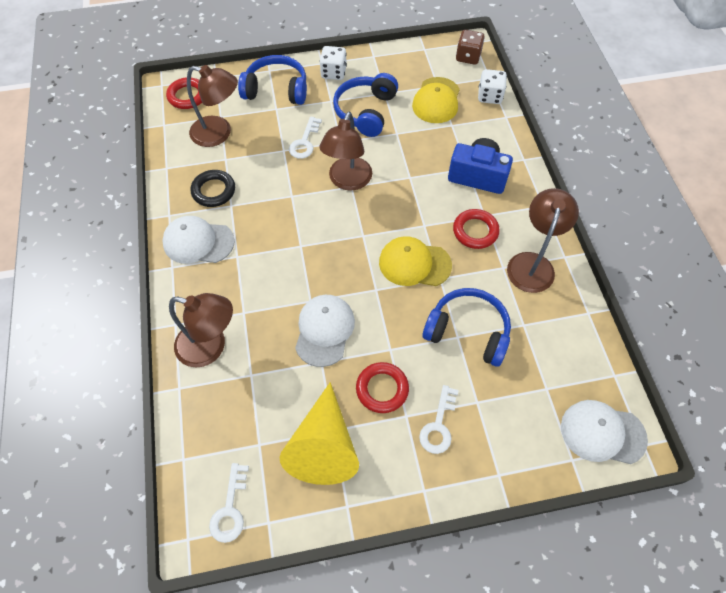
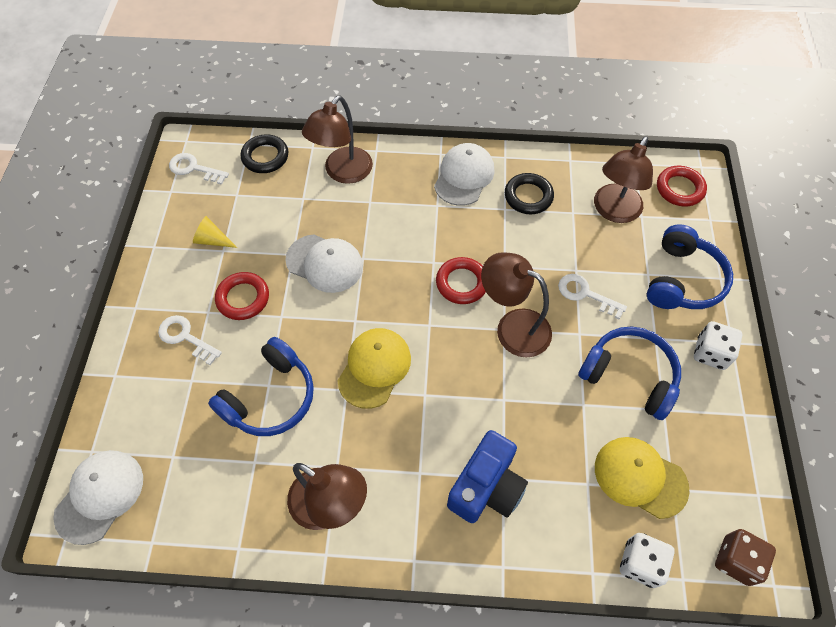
camera: 105 degrees right, 0 degrees up
yellow cone [279,382,359,485] -> yellow cone [193,216,237,248], size x0.44
red ring [453,209,500,249] -> red ring moved to [436,257,486,304]
none -> black ring [241,134,288,173]

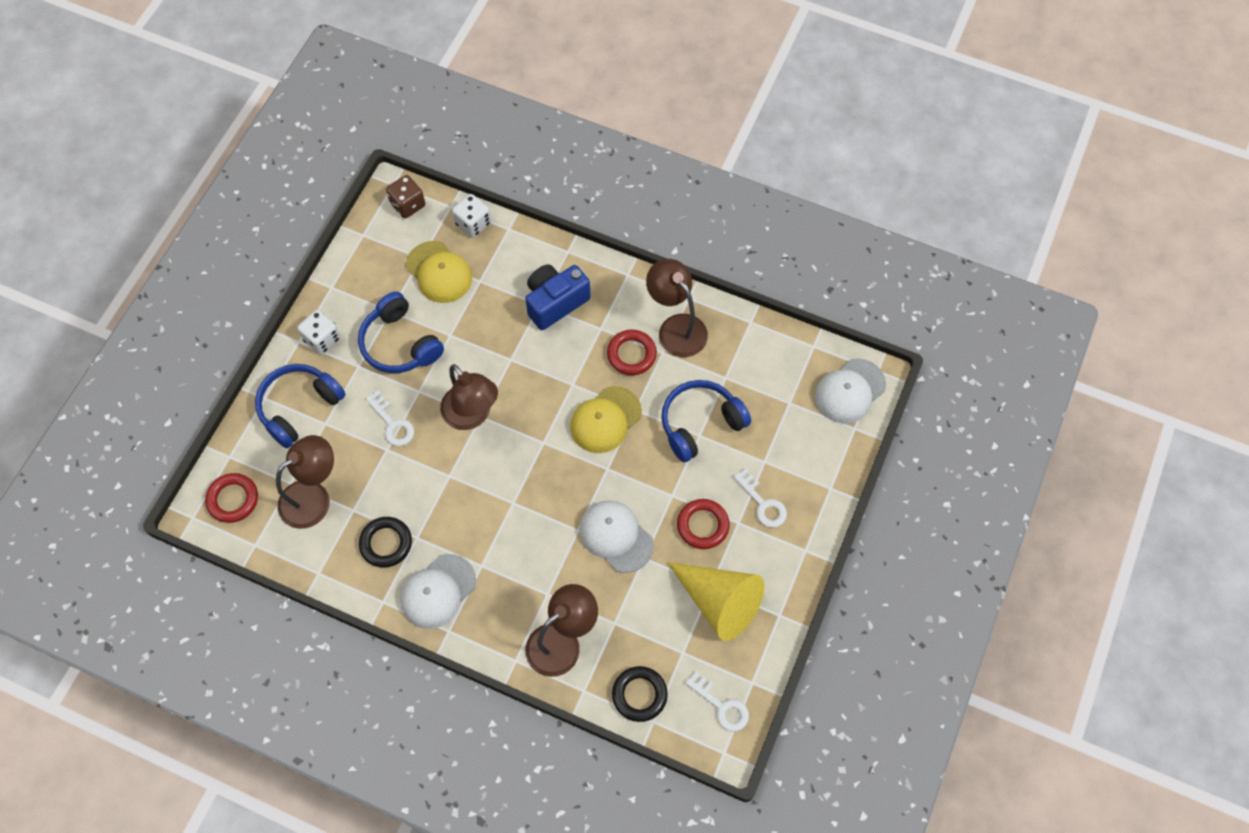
camera: 160 degrees left, 5 degrees up
yellow cone [193,216,237,248] -> yellow cone [668,562,765,641], size x2.29
red ring [436,257,486,304] -> red ring moved to [607,330,657,375]

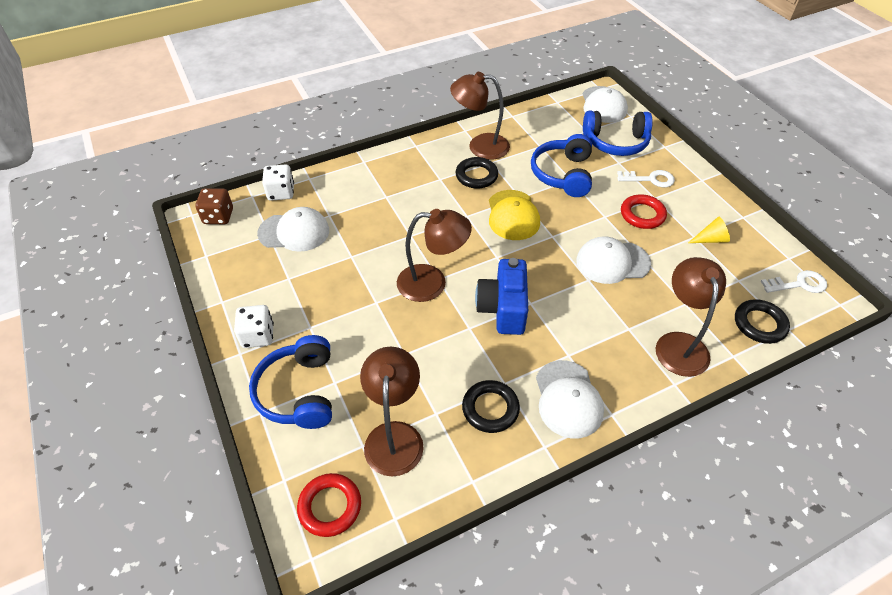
camera: 50 degrees left, 15 degrees down
blue headphones [358,292,444,373] -> blue headphones moved to [583,111,653,156]
white key [365,390,414,446] -> none
yellow cap [406,241,472,303] -> white cap [257,207,329,252]
blue camera [525,264,591,330] -> blue camera moved to [475,258,528,335]
red ring [607,330,657,375] -> black ring [456,157,498,189]
yellow cone [668,562,765,641] -> yellow cone [688,217,730,243], size x0.44

